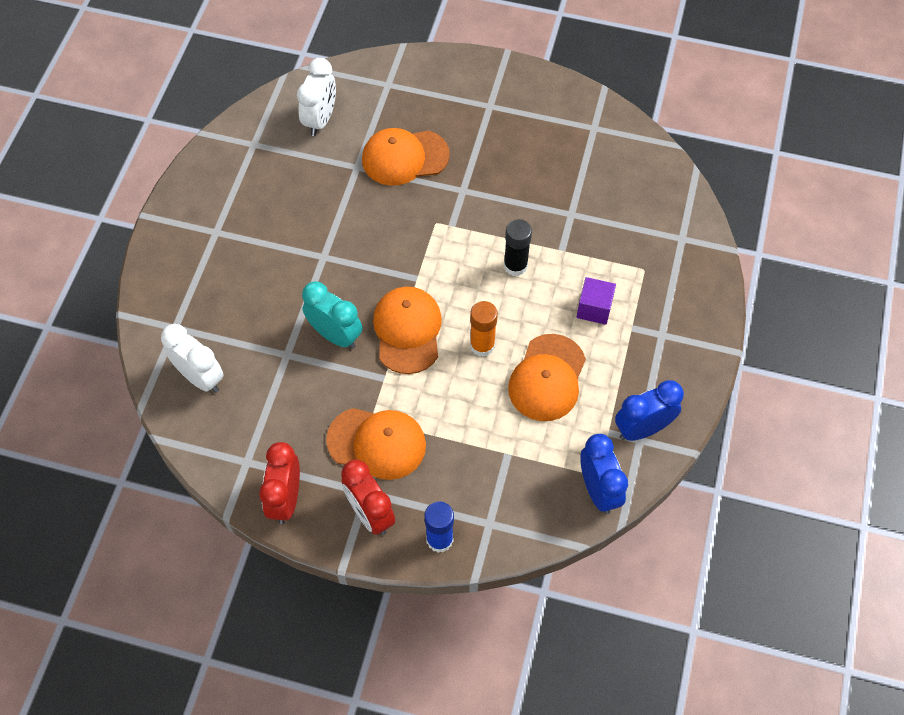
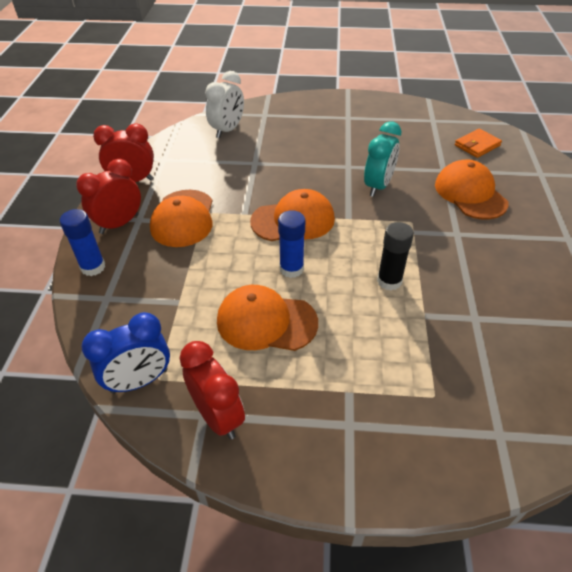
camera: 80 degrees right, 15 degrees down
white clock [297,58,336,136] -> orange wallet [455,129,502,158]
turquoise clock [302,281,362,349] -> turquoise clock moved to [364,121,402,197]
orange glue stick [470,301,498,357] -> blue glue stick [278,210,305,278]
purple cube [577,277,616,325] -> none
blue clock [615,380,684,441] -> red clock [180,341,245,439]

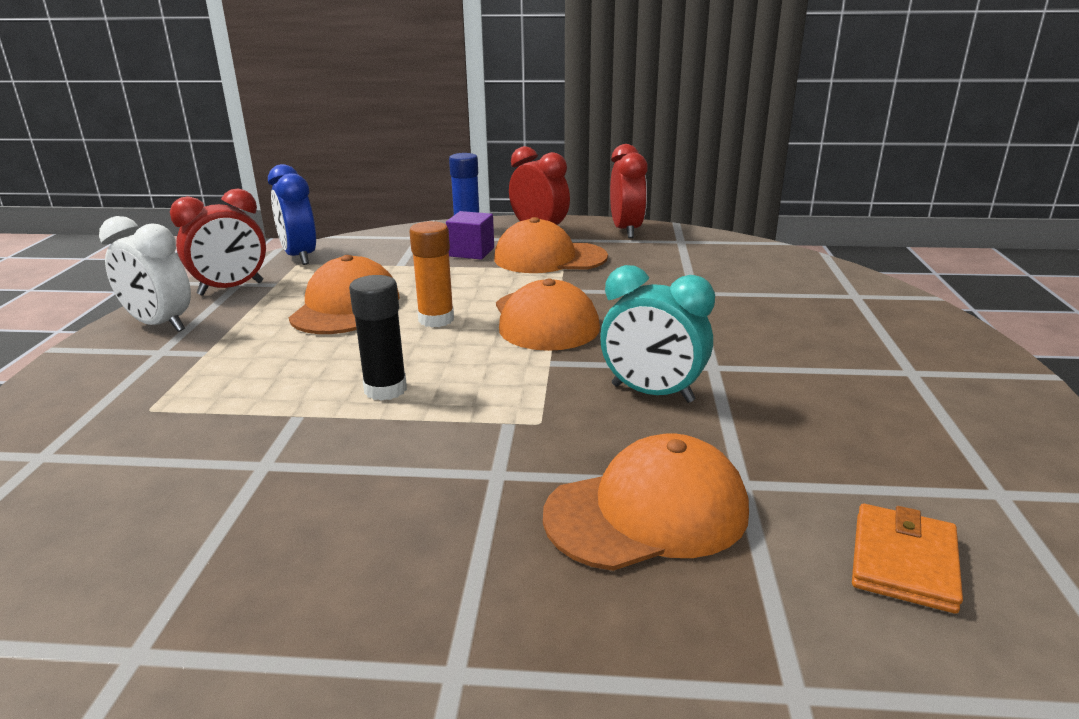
camera: 90 degrees right, 20 degrees down
white clock [205,71,244,138] -> white clock moved to [99,216,191,332]
blue glue stick [278,210,305,278] -> orange glue stick [409,221,454,327]
orange wallet [455,129,502,158] -> orange wallet turned 60 degrees clockwise [852,504,963,614]
none -> purple cube [446,211,494,260]

